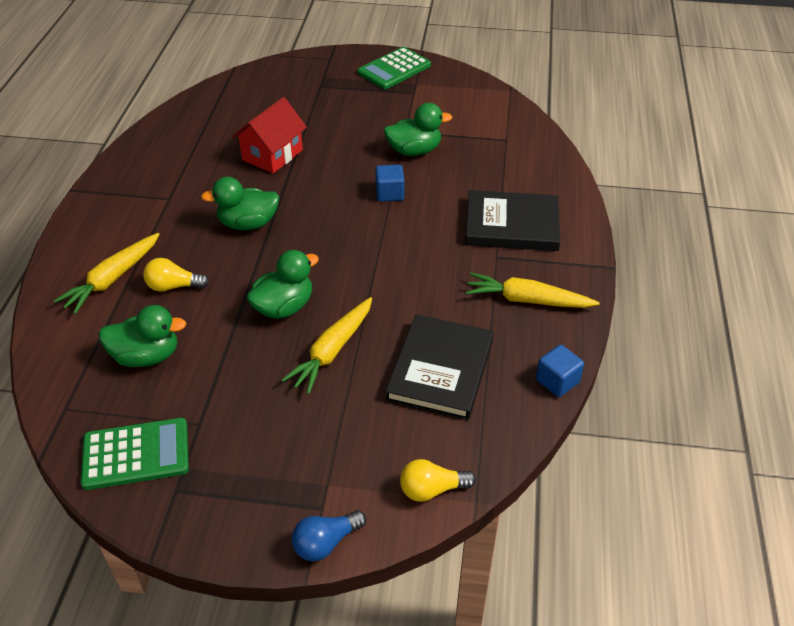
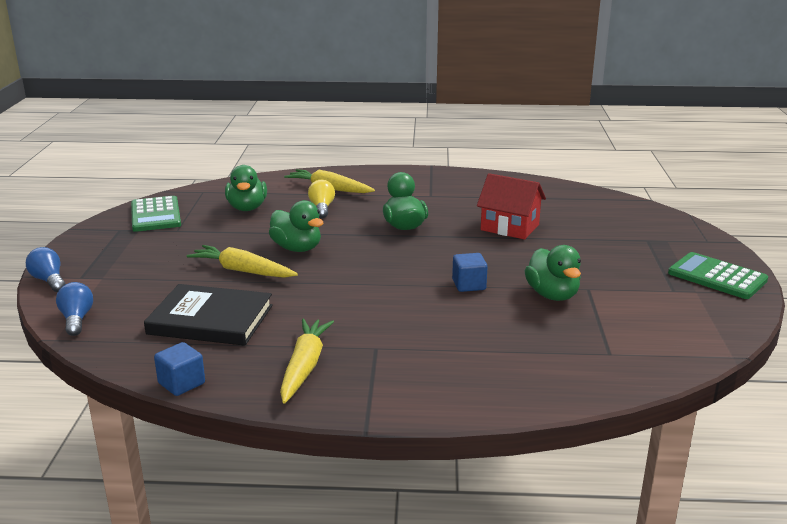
camera: 85 degrees right, 20 degrees down
yellow light bulb [400,459,476,502] -> blue light bulb [56,282,93,336]
black book [465,190,560,251] -> none

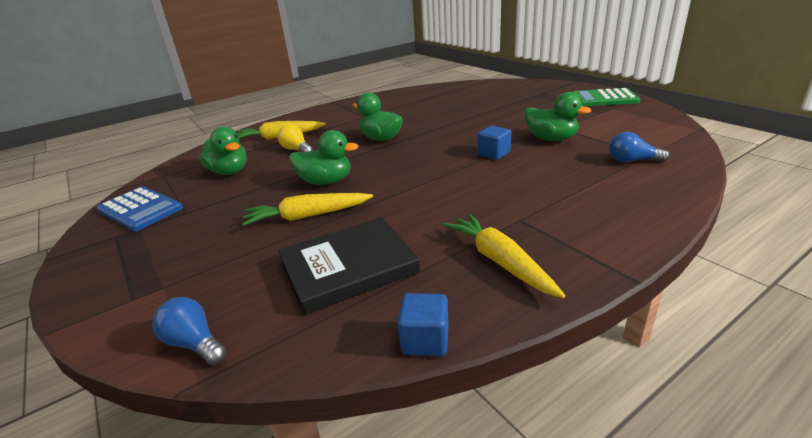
camera: 35 degrees left, 5 degrees up
blue light bulb [26,247,65,292] -> blue light bulb moved to [609,132,670,162]
green calculator [131,196,181,232] -> blue calculator [97,186,183,231]
red house [477,173,546,240] -> none

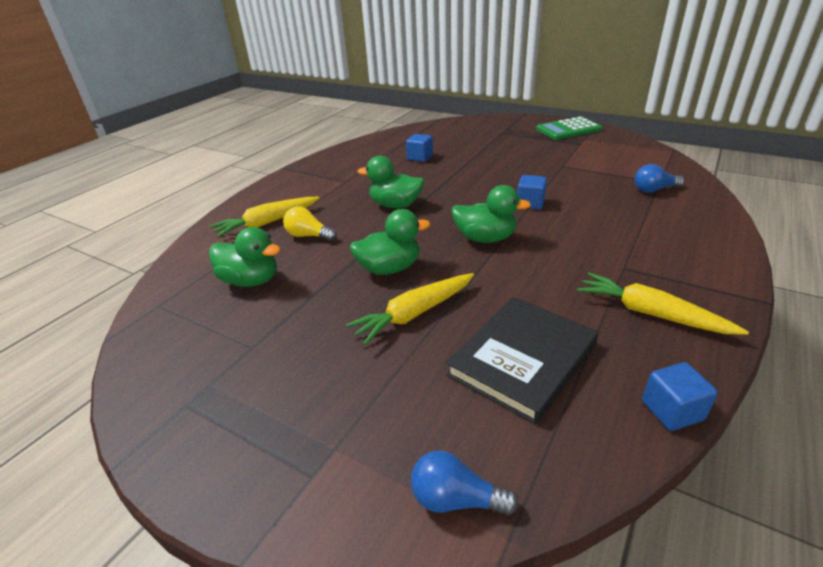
camera: 25 degrees left, 5 degrees up
blue calculator [97,186,183,231] -> none
green duck [525,92,591,141] -> green duck moved to [451,185,531,243]
none -> blue cube [406,134,433,162]

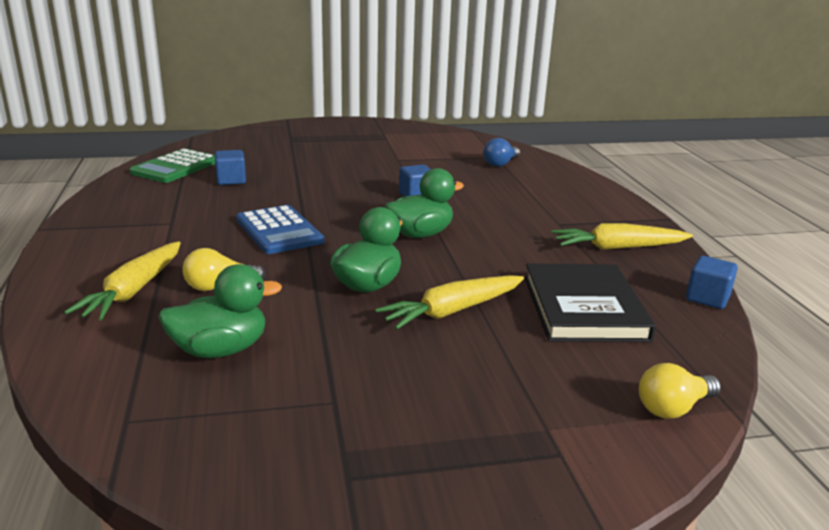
camera: 45 degrees left, 10 degrees down
yellow carrot [346,273,474,345] -> yellow carrot turned 45 degrees clockwise [375,275,524,330]
green duck [358,156,424,208] -> blue calculator [236,205,324,254]
blue light bulb [411,451,519,516] -> yellow light bulb [639,363,721,419]
green calculator [536,116,602,140] -> green calculator moved to [129,148,215,183]

